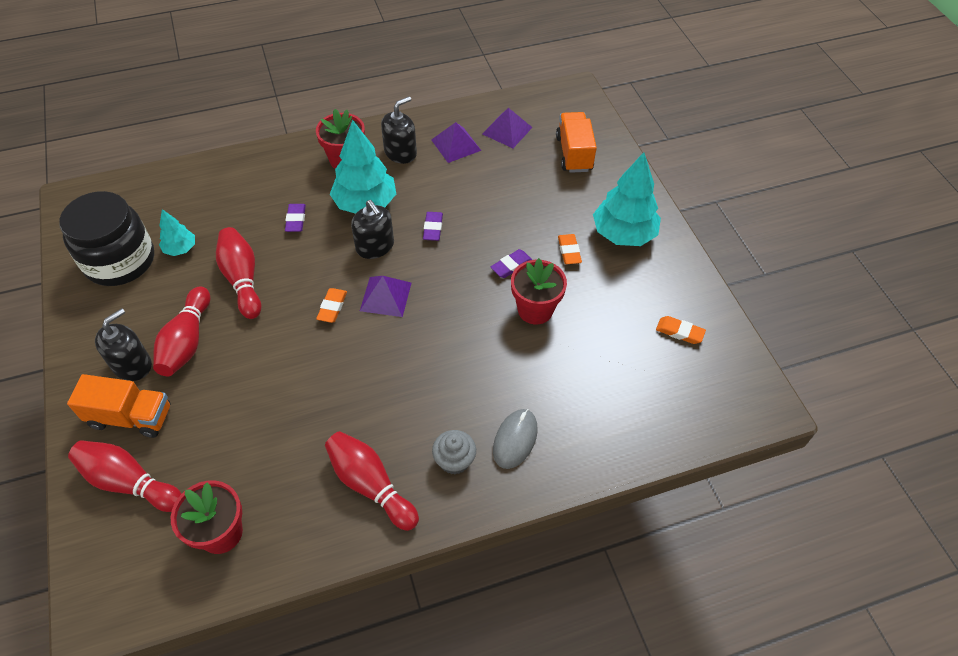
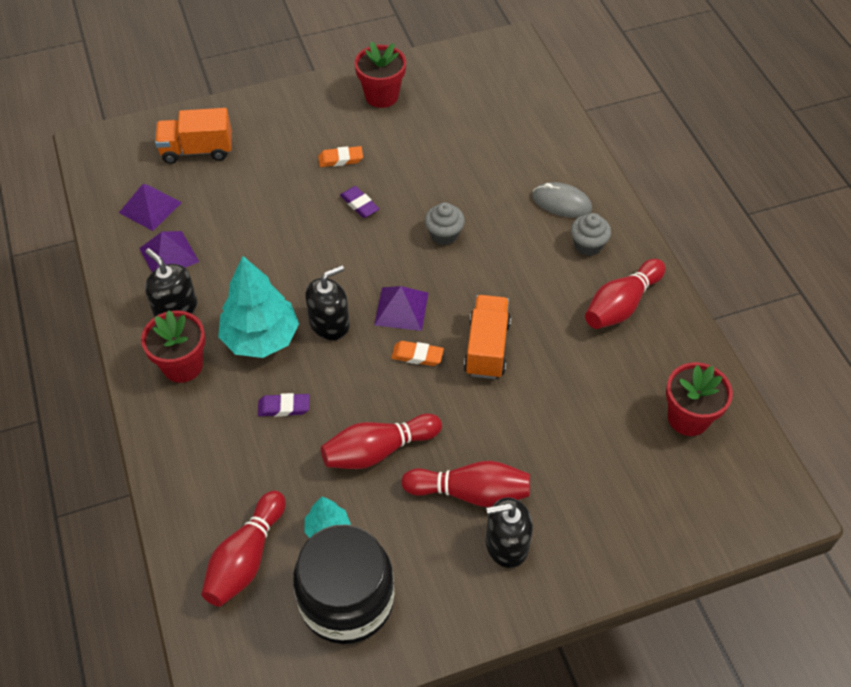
camera: 90 degrees left, 0 degrees up
orange truck [67,374,171,438] -> orange truck moved to [464,295,511,379]
red bowling pin [68,440,181,512] -> red bowling pin moved to [201,491,286,607]
black soap dispenser [95,308,152,381] -> black soap dispenser turned 45 degrees counterclockwise [486,498,533,568]
purple eraser [423,212,443,241] -> none
red flower pot [511,258,567,325] -> red flower pot moved to [355,42,406,108]
turquoise tree [593,152,661,246] -> none
orange eraser [656,316,706,344] -> none
none -> grey cupcake [425,202,465,245]

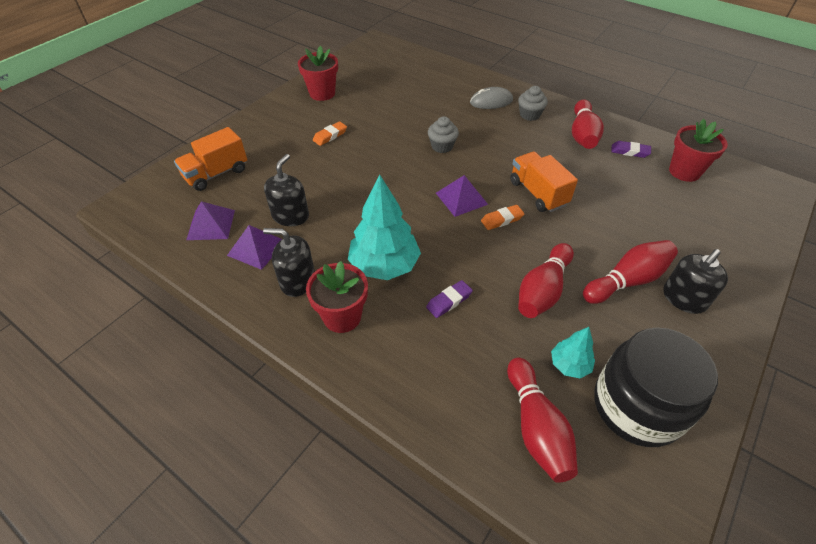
camera: 35 degrees left, 5 degrees down
black soap dispenser [305,265,350,340] -> black soap dispenser moved to [264,154,309,226]
purple eraser [340,186,379,218] -> purple eraser moved to [611,141,651,158]

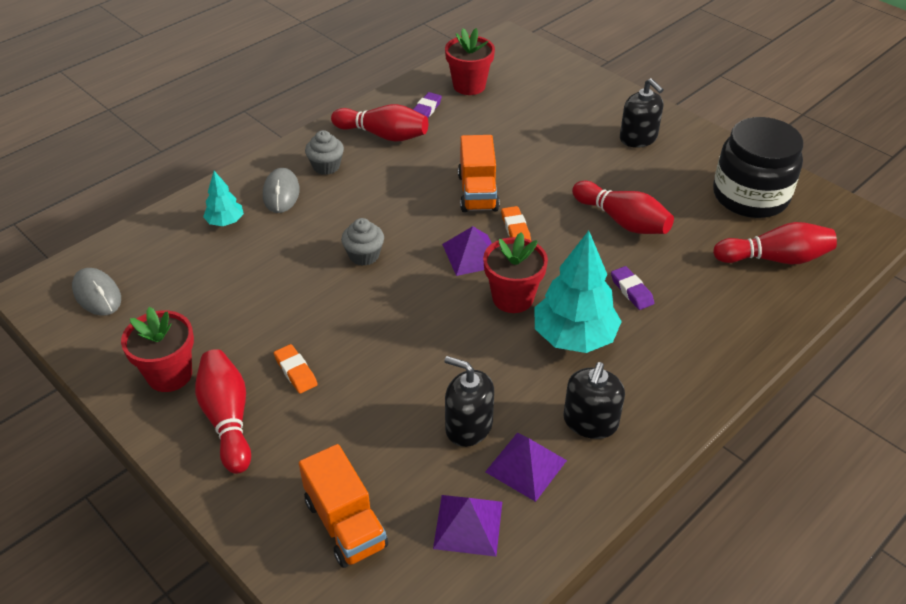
camera: 80 degrees left, 5 degrees down
red flower pot [306,261,368,333] -> red flower pot moved to [483,232,548,313]
orange truck [510,152,578,212] -> orange truck turned 75 degrees counterclockwise [458,135,500,212]
turquoise tree [551,327,595,378] -> turquoise tree moved to [203,171,244,226]
red bowling pin [583,240,678,304] -> red bowling pin moved to [195,349,251,474]
none -> grey mouse [72,268,121,316]

